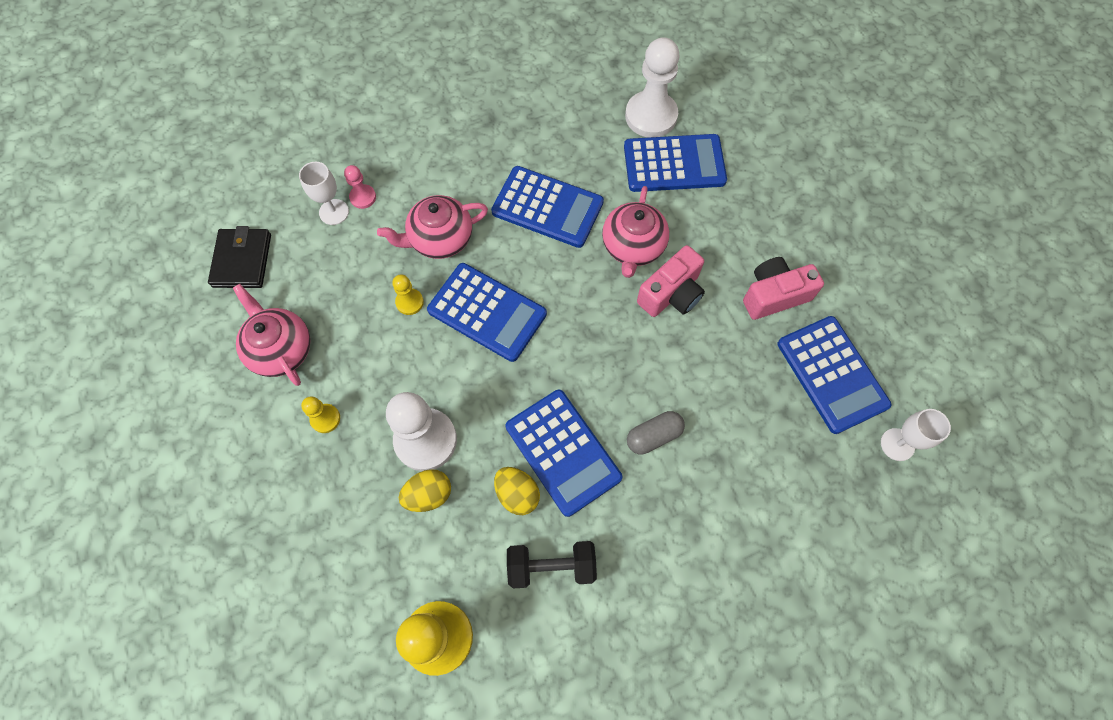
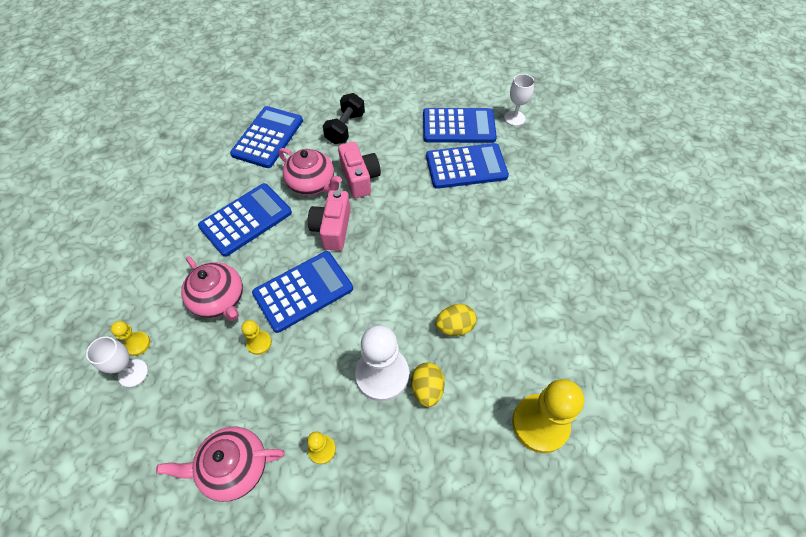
camera: 65 degrees left, 10 degrees down
black wallet [208,226,271,288] -> none
pink pawn [344,165,376,209] -> yellow pawn [111,321,150,356]
pink teapot [377,195,488,259] -> pink teapot turned 45 degrees counterclockwise [181,256,243,321]
blue calculator [506,390,622,517] -> blue calculator moved to [426,143,509,189]
black dumbbell [507,541,597,589] -> black dumbbell moved to [323,93,365,144]
white pawn [625,37,680,138] -> none
grey capsule [627,411,685,454] -> none
pink camera [743,257,824,320] -> pink camera moved to [308,190,351,251]

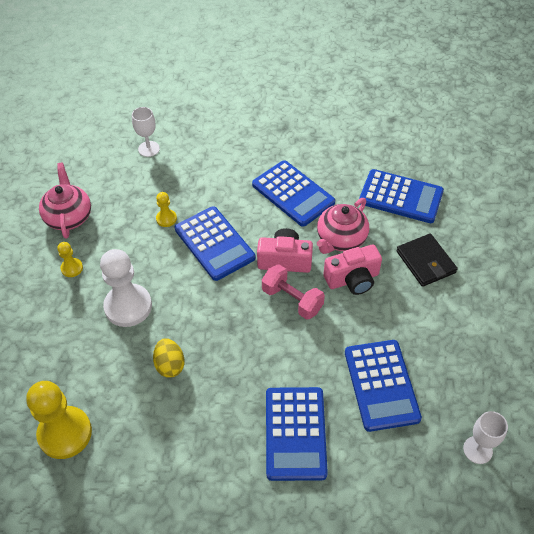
camera: 90 degrees right, 5 degrees down
yellow pawn [111,321,150,356] -> none
pink teapot [181,256,243,321] -> none
black dumbbell [323,93,365,144] -> black wallet [396,234,458,287]
yellow egg [411,362,445,407] -> none
blue calculator [423,108,497,143] -> blue calculator moved to [266,387,328,481]
none -> pink dumbbell [262,264,325,320]

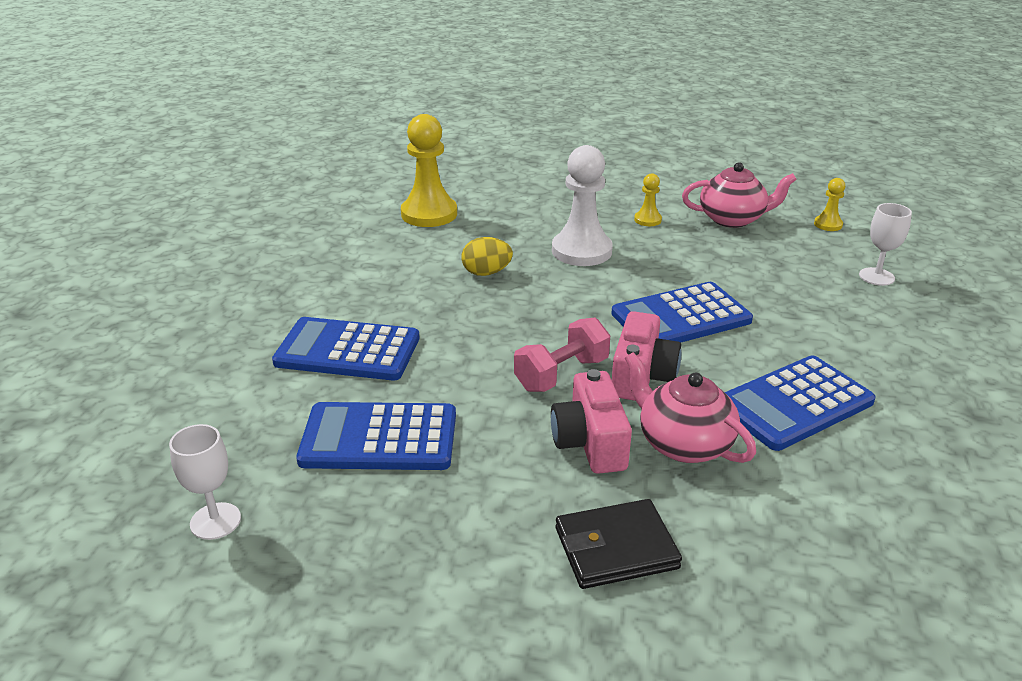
camera: 100 degrees right, 20 degrees down
yellow pawn [156,192,177,227] -> yellow pawn moved to [814,178,845,231]
blue calculator [359,169,444,223] -> none

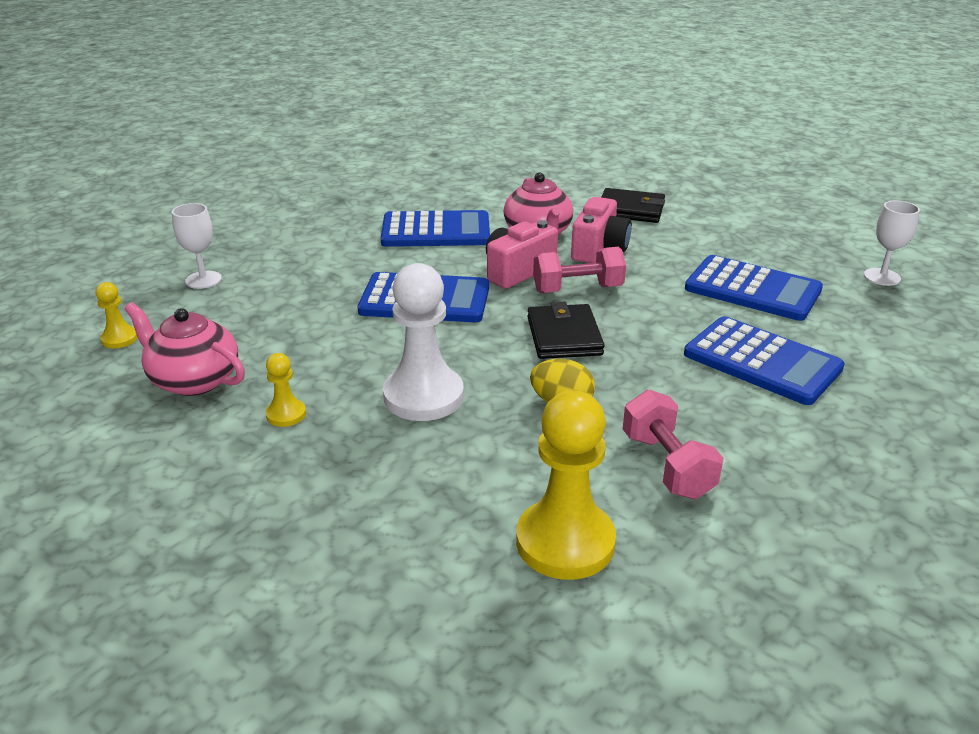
camera: 150 degrees left, 0 degrees up
none -> black wallet [527,302,604,359]
none -> pink dumbbell [623,390,724,499]

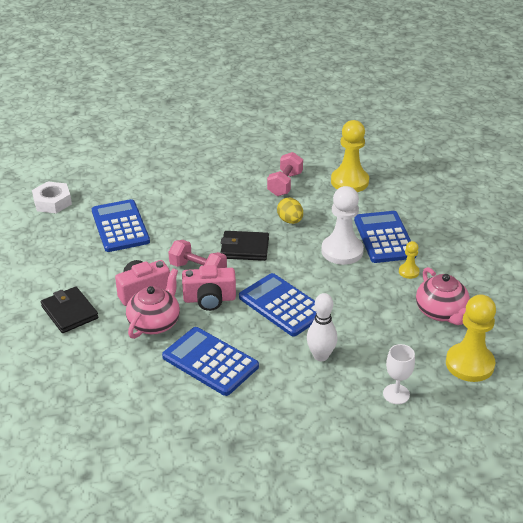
camera: 140 degrees left, 5 degrees up
yellow pawn [96,282,138,348] -> yellow pawn [446,294,496,382], size x2.10
black wallet [527,302,604,359] -> black wallet turned 60 degrees clockwise [220,231,269,261]
blue calculator [684,316,845,405] -> blue calculator moved to [354,211,416,263]
white goblet [864,201,920,286] -> white nut [32,181,72,213]
none -> white bowling pin [307,293,338,361]

